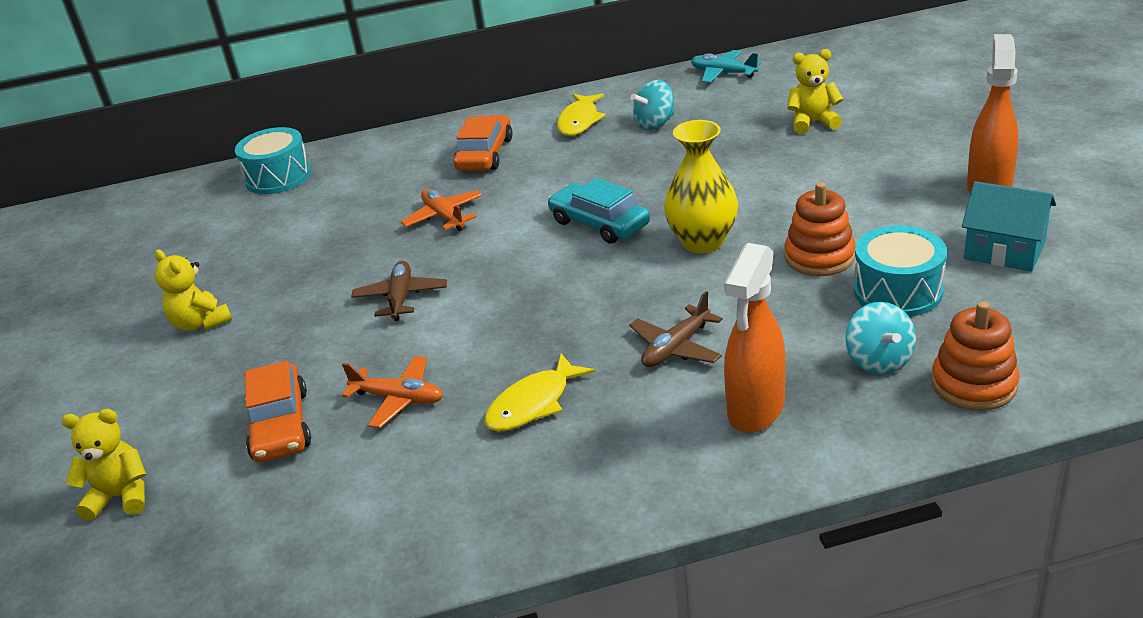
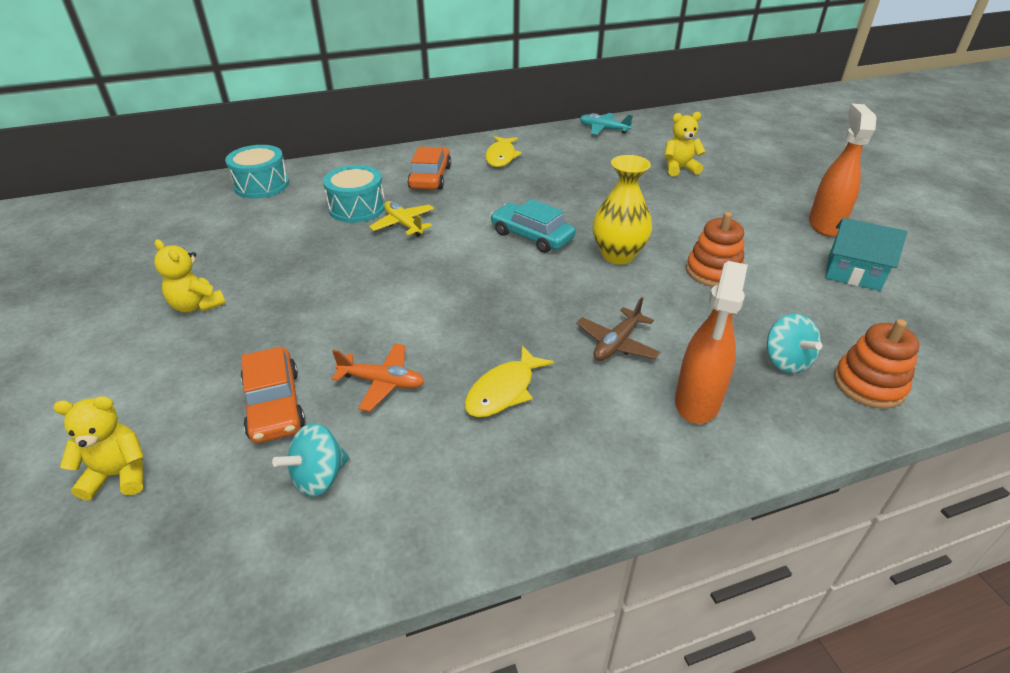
camera: 10 degrees left, 5 degrees up
brown plane [351,261,447,321] -> none
orange plane [401,189,482,231] -> yellow plane [369,201,434,237]
turquoise spinning top [630,80,675,130] -> turquoise spinning top moved to [272,423,349,497]
turquoise drum [854,225,947,317] -> turquoise drum moved to [323,165,385,223]

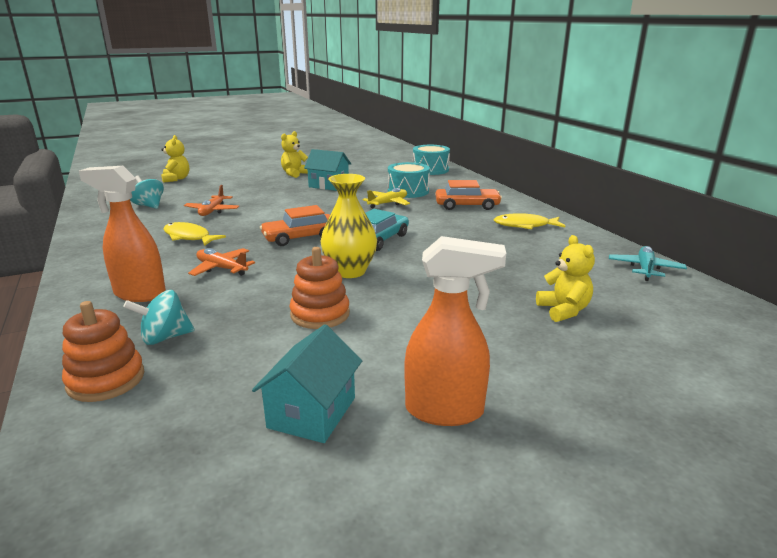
camera: 85 degrees right, 15 degrees down
orange car [241,347,305,443] -> orange car moved to [260,205,330,246]
brown plane [576,297,660,361] -> orange plane [188,248,255,276]
none -> turquoise house [304,149,351,191]

